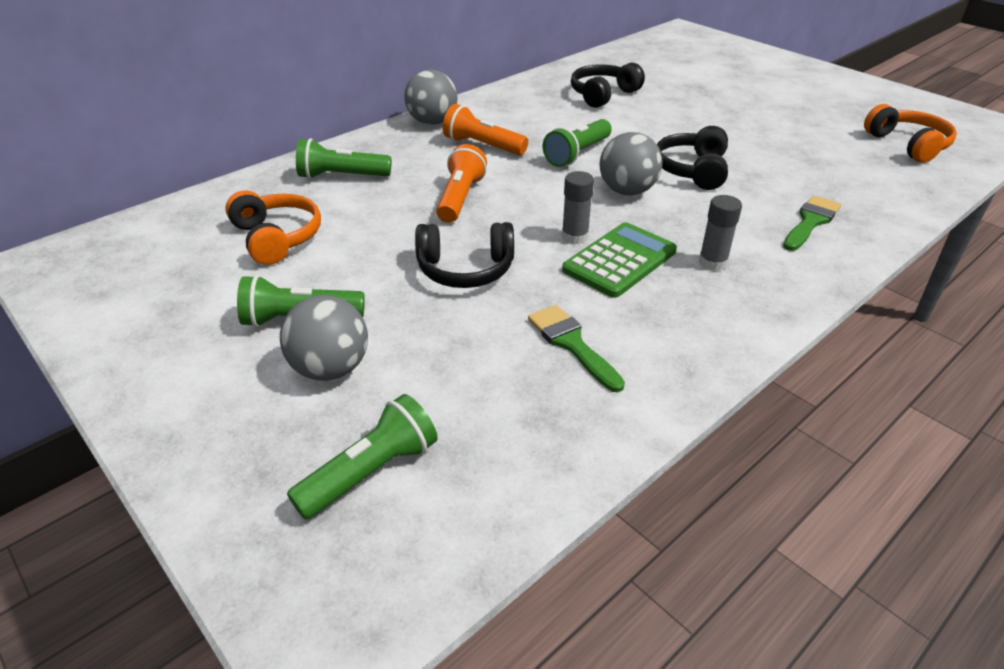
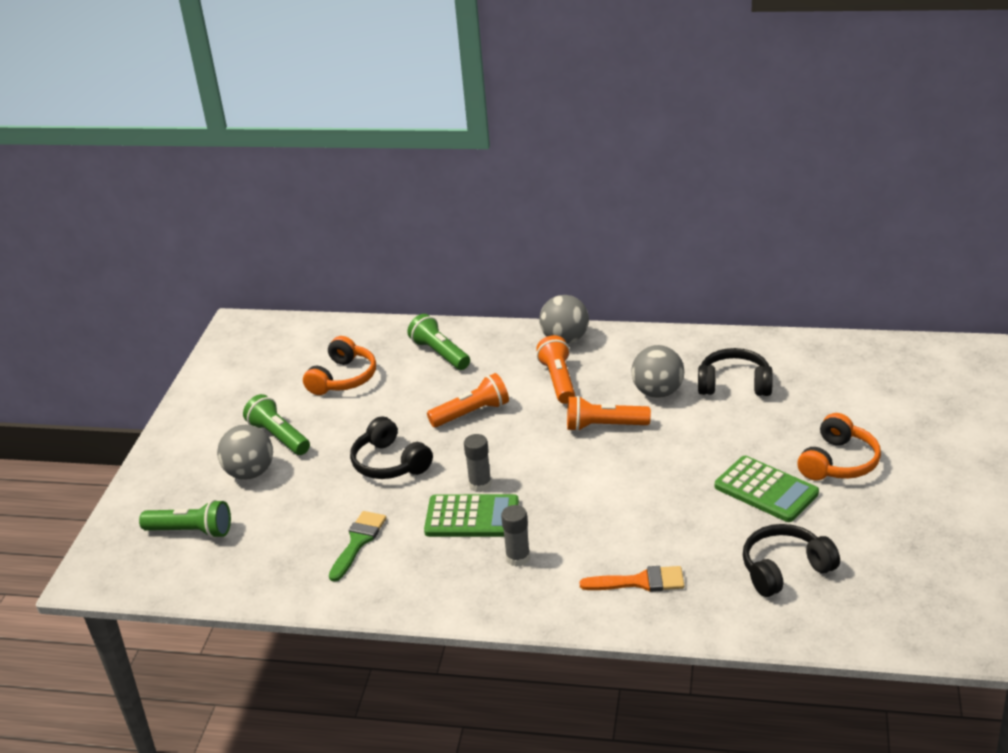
camera: 55 degrees right, 5 degrees down
green flashlight [543,119,612,167] -> orange flashlight [567,396,651,431]
grey ball [600,132,663,196] -> grey ball moved to [631,345,684,398]
black headphones [657,126,728,190] -> black headphones moved to [743,524,840,597]
green brush [783,195,841,251] -> orange brush [579,566,684,592]
orange headphones [864,104,957,163] -> orange headphones moved to [797,413,881,480]
none -> green calculator [715,456,819,522]

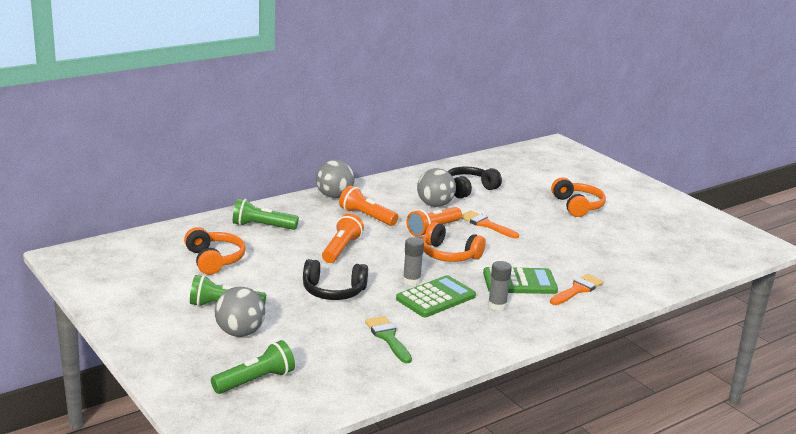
camera: 50 degrees left, 10 degrees down
green calculator [715,456,819,522] -> green calculator moved to [483,267,558,294]
black headphones [743,524,840,597] -> none
none -> orange headphones [422,222,486,262]
none -> orange brush [461,211,519,238]

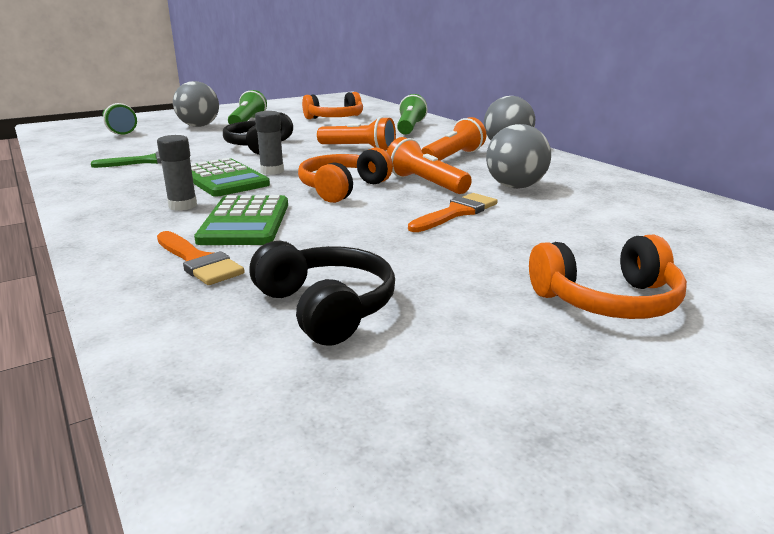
camera: 95 degrees right, 0 degrees up
black headphones [447,166,502,199] -> black headphones moved to [249,241,395,346]

